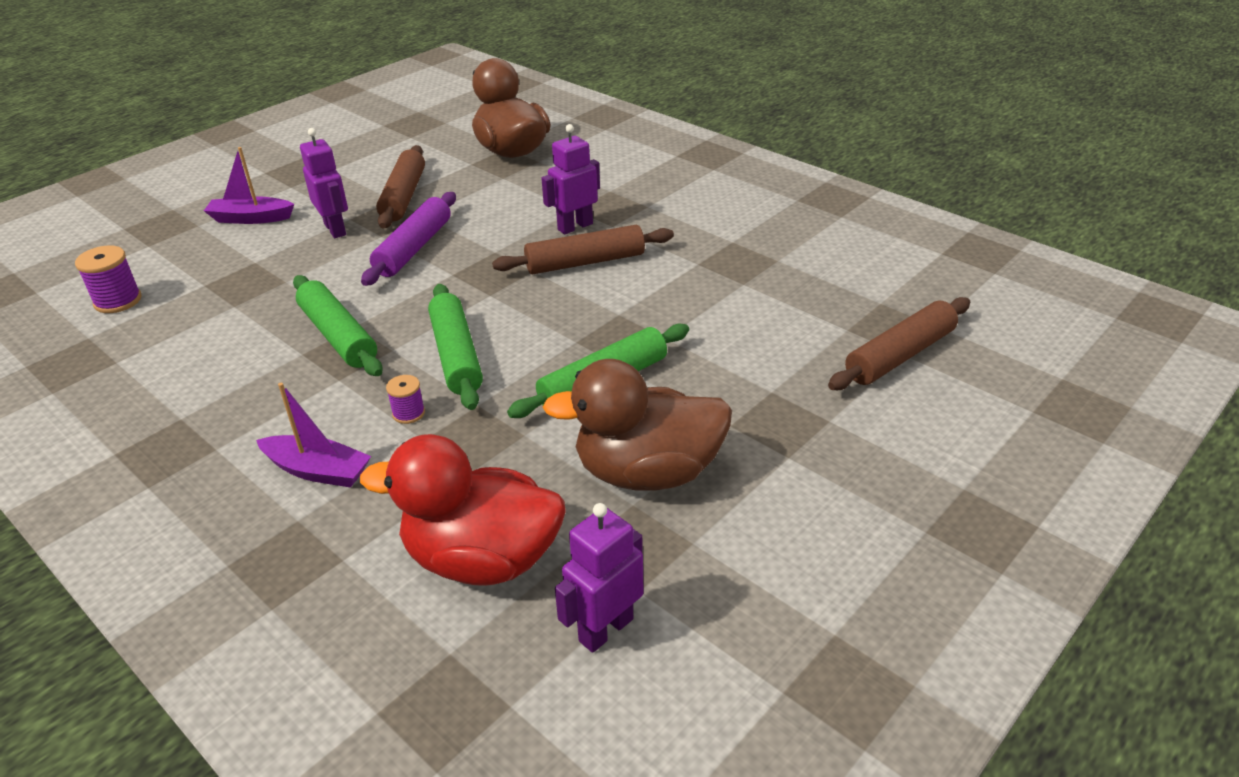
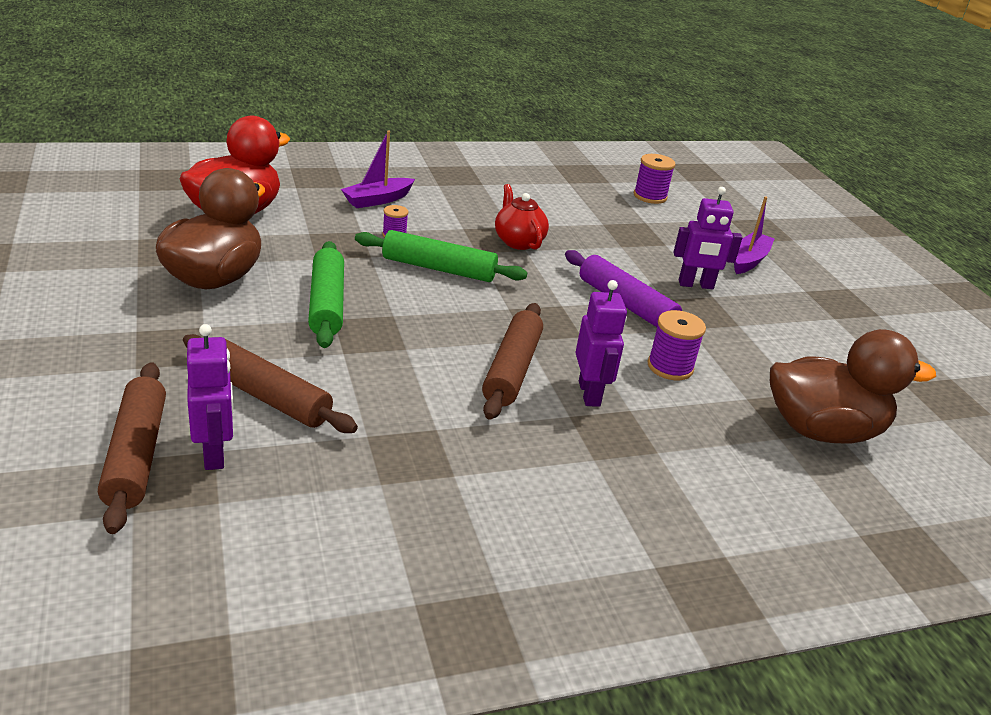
camera: 115 degrees right, 5 degrees down
green rolling pin [293,275,383,376] -> red teapot [495,184,549,250]
brown rolling pin [376,145,425,229] -> brown rolling pin moved to [183,334,358,433]
purple robot [555,503,643,653] -> purple robot moved to [187,324,233,470]
none -> purple spool [647,310,706,380]

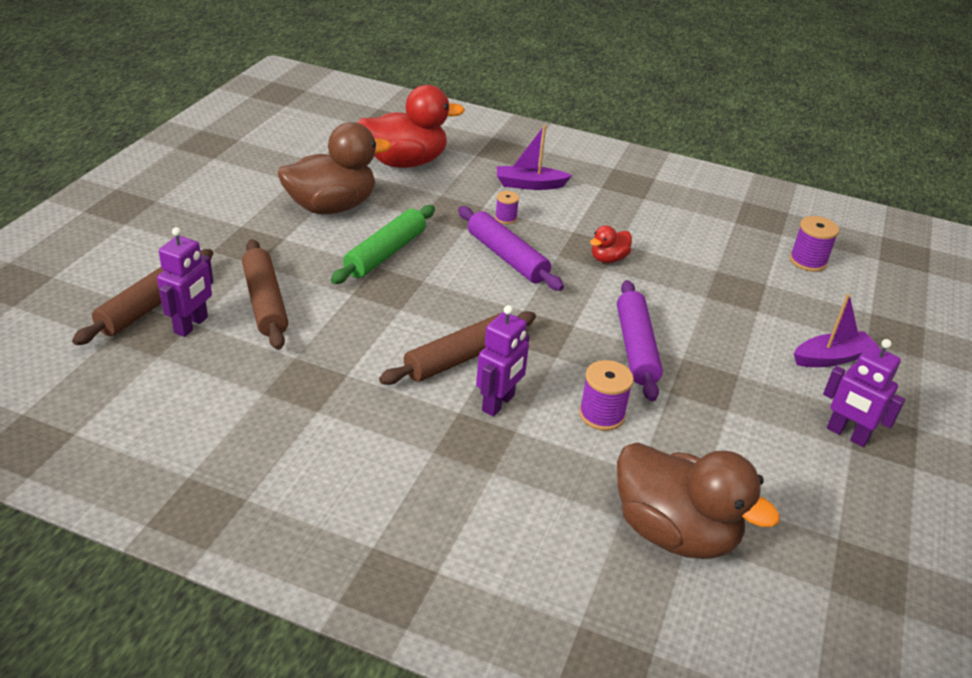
camera: 40 degrees right, 5 degrees up
green rolling pin [355,230,528,282] -> purple rolling pin [458,206,564,291]
red teapot [495,184,549,250] -> red duck [590,225,632,263]
purple robot [673,187,742,289] -> purple robot moved to [823,339,905,447]

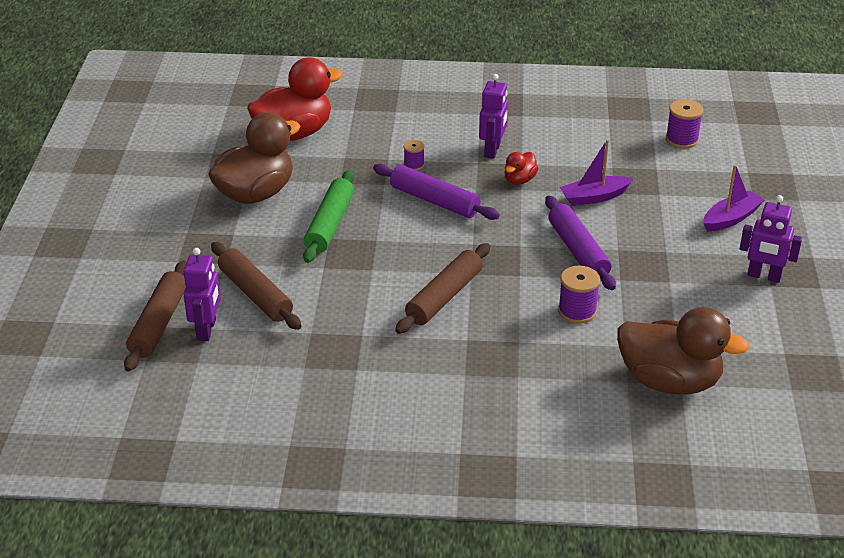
camera: 15 degrees left, 0 degrees up
purple robot [476,305,530,417] -> purple robot moved to [479,74,508,159]
purple boat [497,125,572,190] -> purple boat moved to [560,139,634,206]

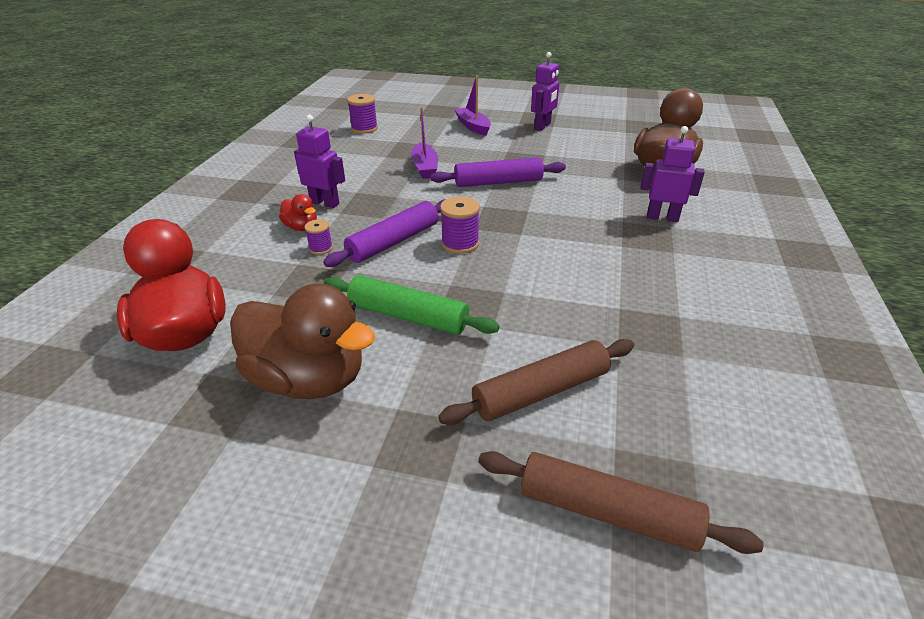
camera: 80 degrees left, 0 degrees up
purple robot [183,248,220,341] -> purple robot moved to [641,126,705,222]
brown duck [208,112,300,204] -> brown duck turned 150 degrees clockwise [230,284,375,399]
brown rolling pin [395,243,490,334] -> none
red duck [504,152,539,185] -> red duck moved to [279,194,317,231]
purple spool [558,266,600,324] -> purple spool moved to [440,196,480,254]

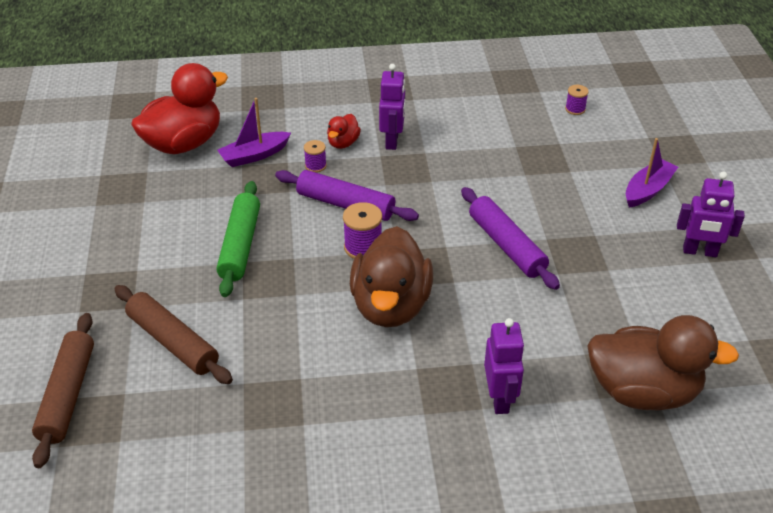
camera: 70 degrees right, 5 degrees up
brown duck [230,284,375,399] -> brown duck moved to [350,226,433,327]
purple spool [347,94,378,134] -> purple spool [565,85,589,115], size x0.61
purple boat [411,107,438,179] -> purple boat moved to [218,98,291,167]

